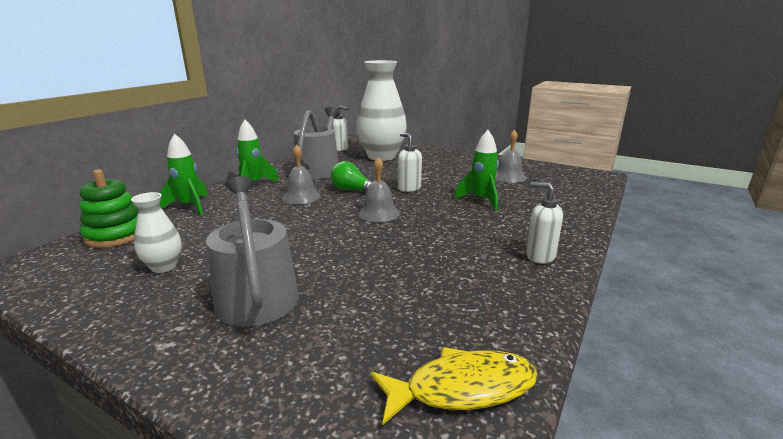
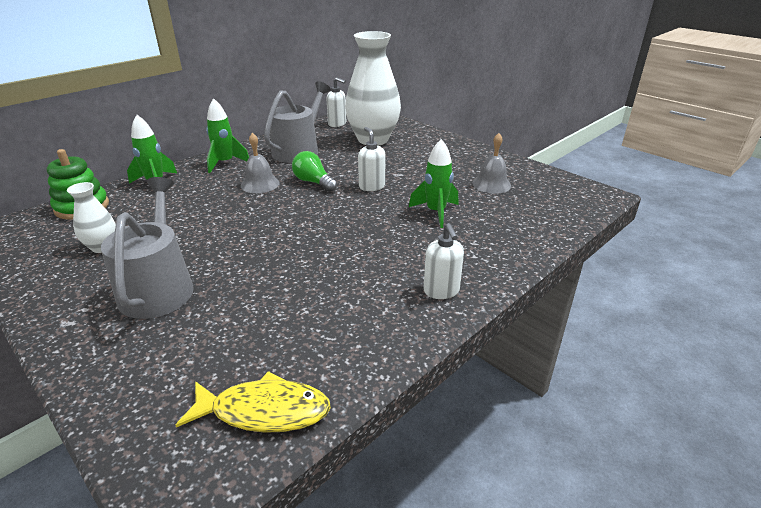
camera: 15 degrees right, 10 degrees up
grey bell [358,157,400,222] -> none
white soap dispenser [526,182,563,263] -> white soap dispenser turned 150 degrees counterclockwise [423,223,464,299]

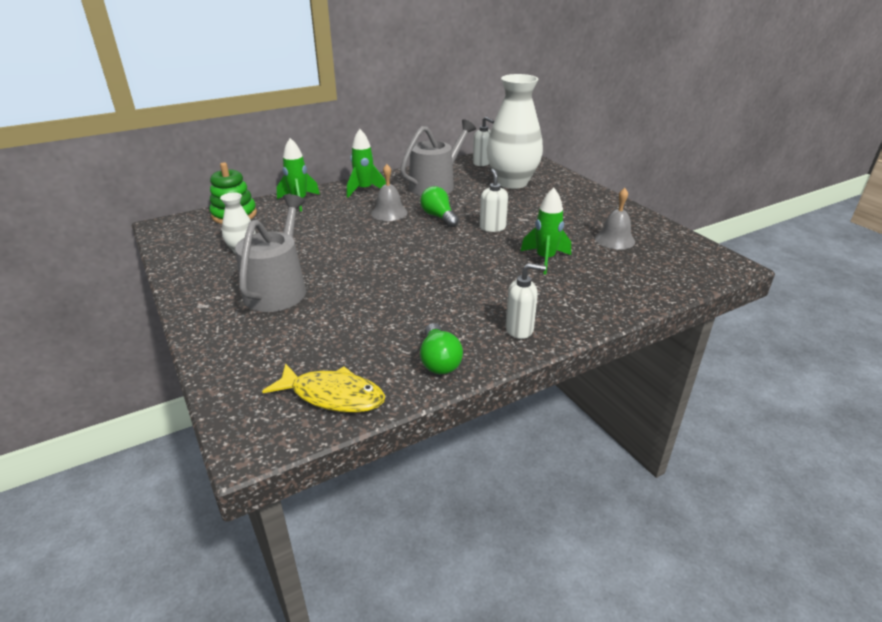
camera: 15 degrees right, 0 degrees up
white soap dispenser [423,223,464,299] -> white soap dispenser turned 90 degrees counterclockwise [506,263,546,339]
none -> green light bulb [420,323,463,374]

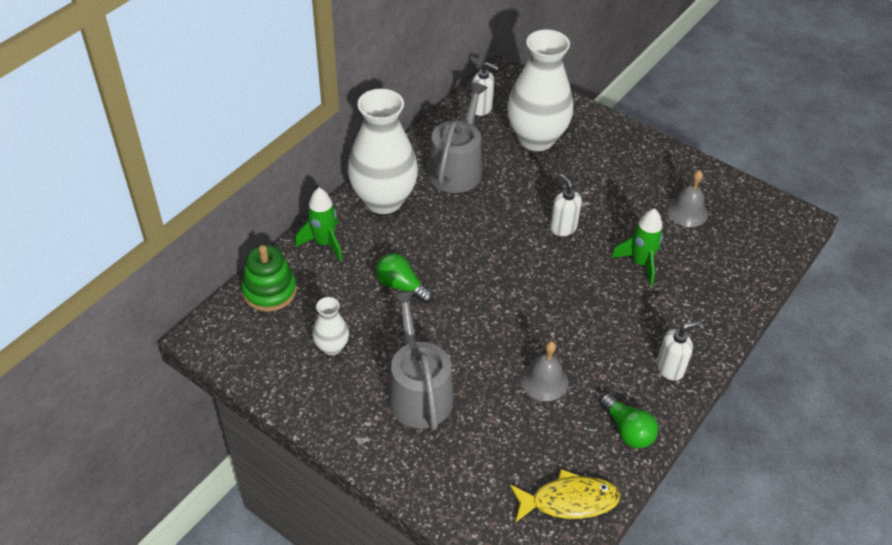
camera: 25 degrees left, 15 degrees up
green rocket [347,129,386,198] -> white vase [348,89,418,214]
grey bell [371,164,407,221] -> grey bell moved to [521,341,569,401]
green light bulb [420,186,459,227] -> green light bulb moved to [376,253,433,304]

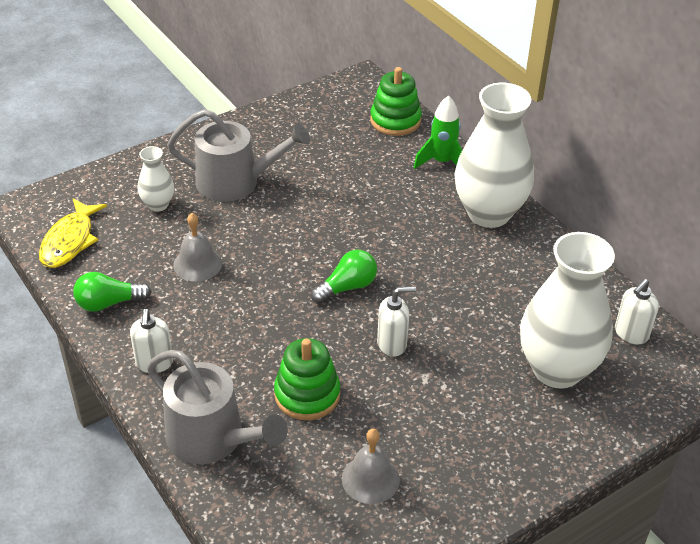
camera: 110 degrees right, 5 degrees down
white vase [312,297,349,355] -> white vase moved to [138,146,174,212]
green light bulb [376,253,433,304] -> green light bulb moved to [311,250,377,303]
grey watering can [428,82,488,193] -> grey watering can moved to [147,350,288,464]
green rocket [611,208,663,286] -> green stacking toy [274,338,340,420]

